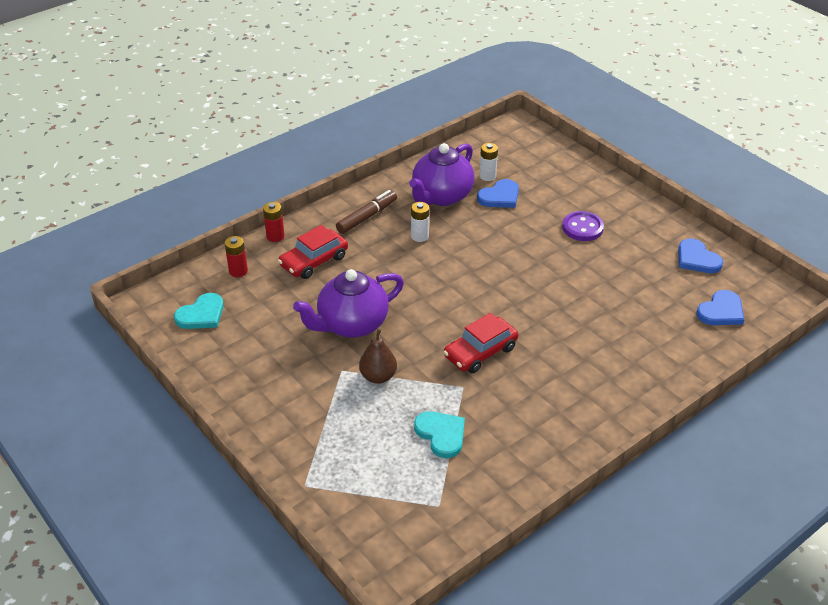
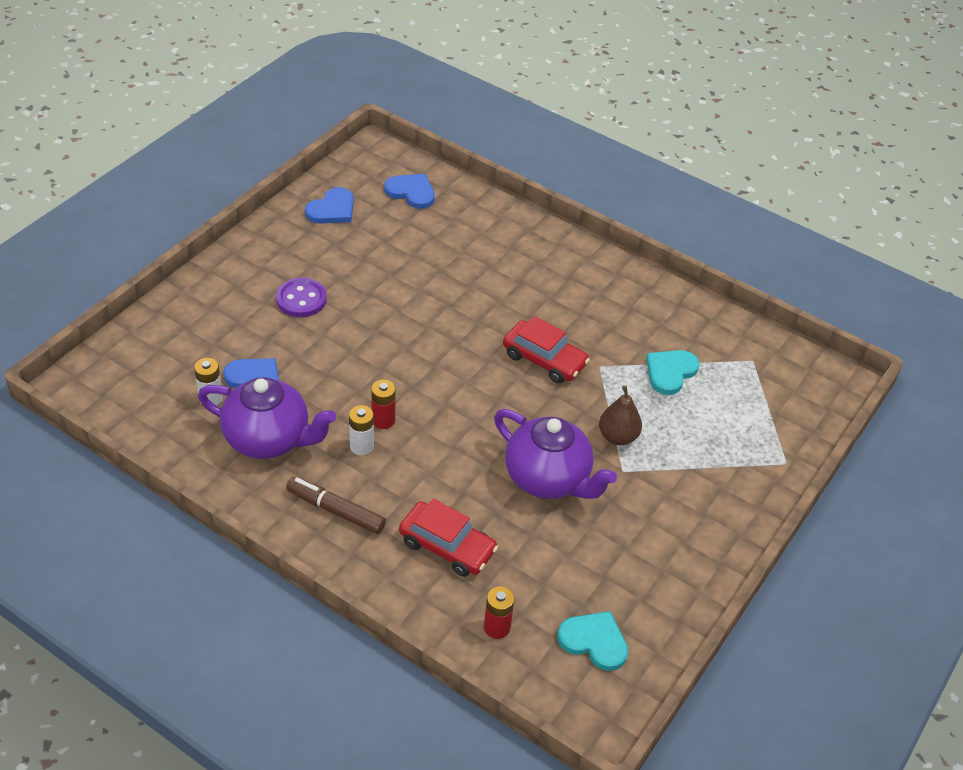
camera: 110 degrees left, 5 degrees up
red battery [263,202,285,242] -> red battery moved to [371,380,396,429]

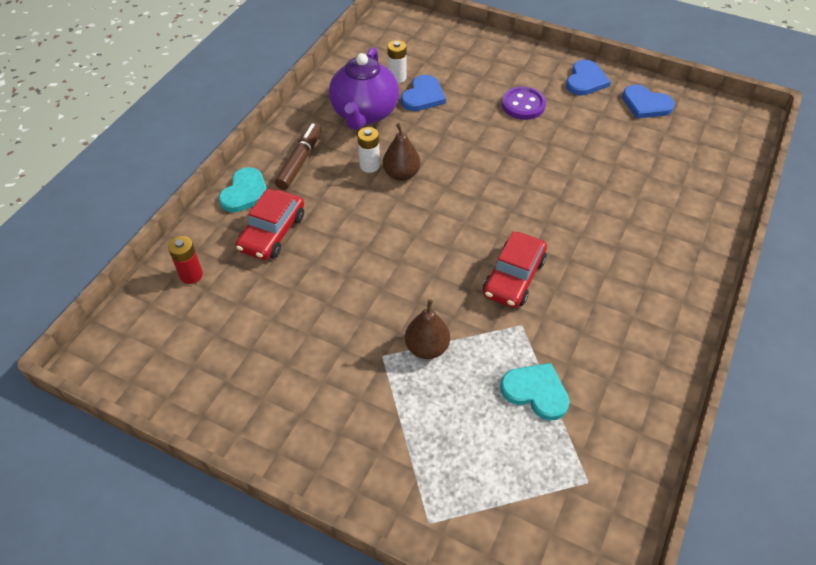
camera: 85 degrees right, 5 degrees up
red battery [371,380,396,429] -> brown pear [383,123,421,181]
blue heart [384,174,435,209] -> blue heart moved to [566,60,611,96]
purple teapot [494,409,617,499] -> none
turquoise heart [557,611,628,671] -> turquoise heart moved to [219,167,267,212]

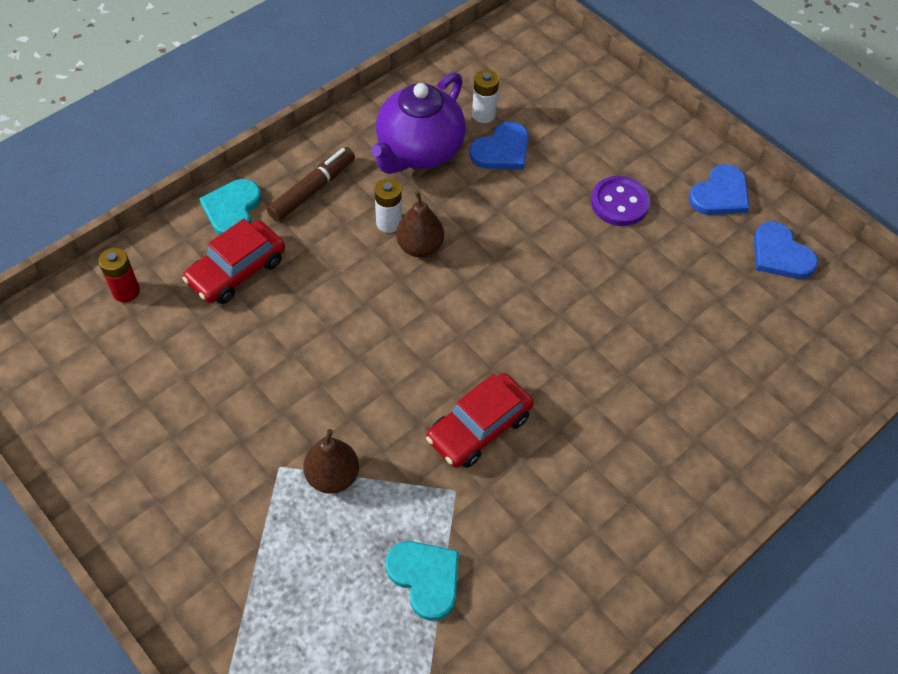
camera: 20 degrees right, 5 degrees up
turquoise heart [219,167,267,212] -> turquoise heart turned 150 degrees clockwise [199,179,261,235]

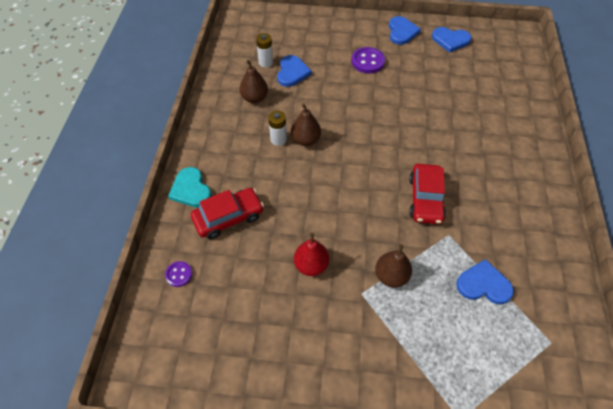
camera: 40 degrees left, 0 degrees up
red battery [98,248,140,302] -> purple button [165,261,192,287]
red car [182,219,285,304] -> red car turned 120 degrees counterclockwise [191,188,264,239]
brown marker [267,147,355,222] -> none
purple teapot [371,72,466,174] -> brown pear [240,60,268,103]
turquoise heart [386,541,459,621] -> blue heart [456,259,514,304]
none -> red pear [294,233,329,276]

